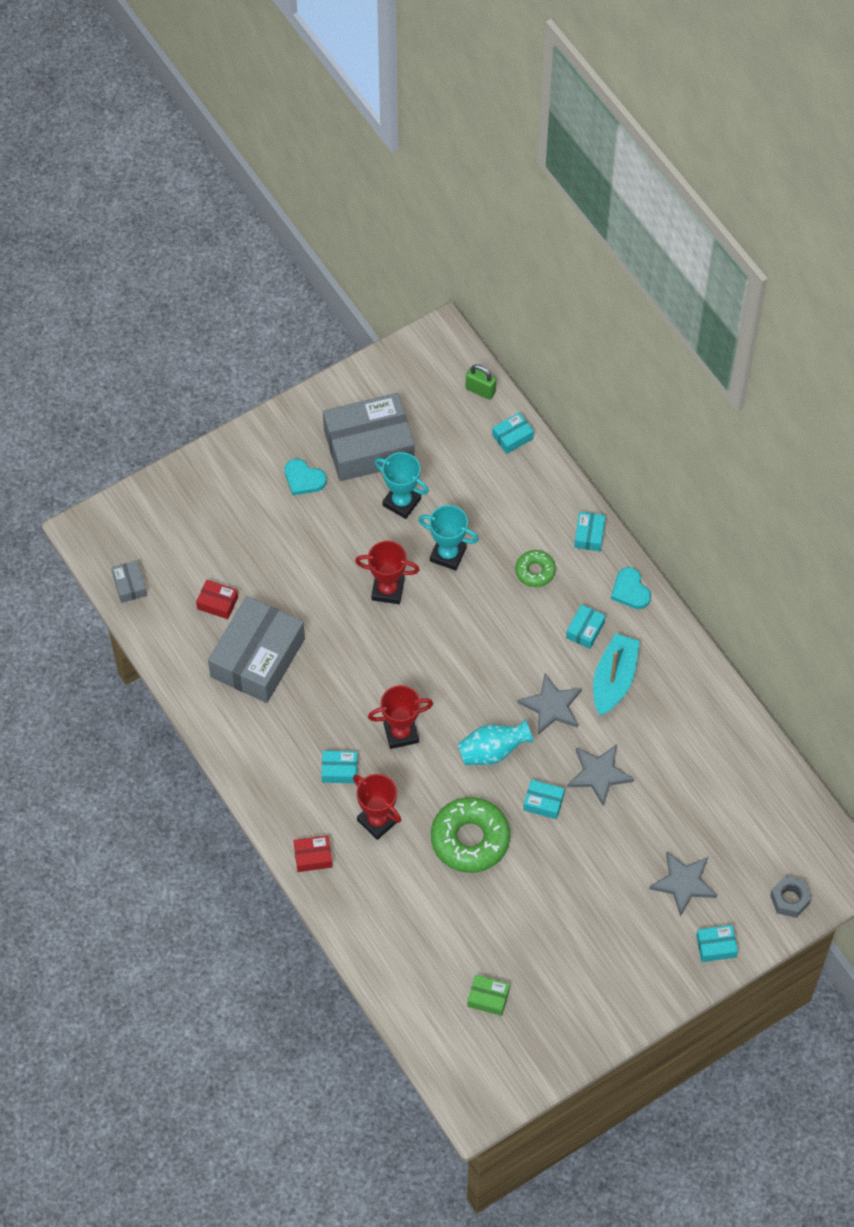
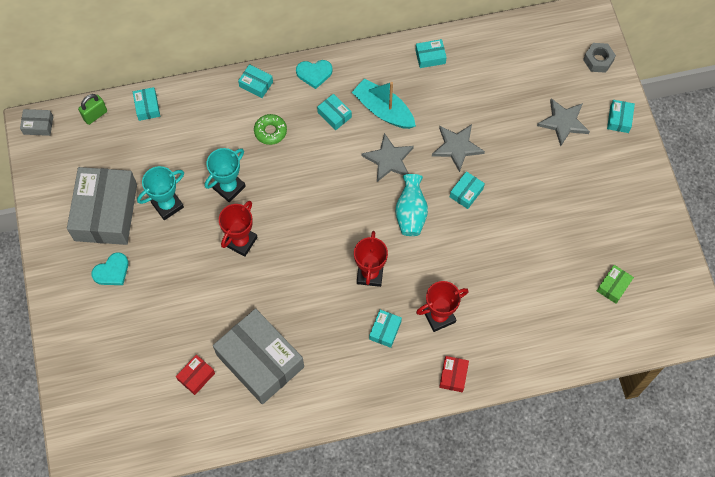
camera: 70 degrees left, 5 degrees up
grey box [111,560,147,603] -> grey box moved to [20,109,53,136]
green donut [431,797,510,873] -> none
none -> turquoise box [415,39,447,68]

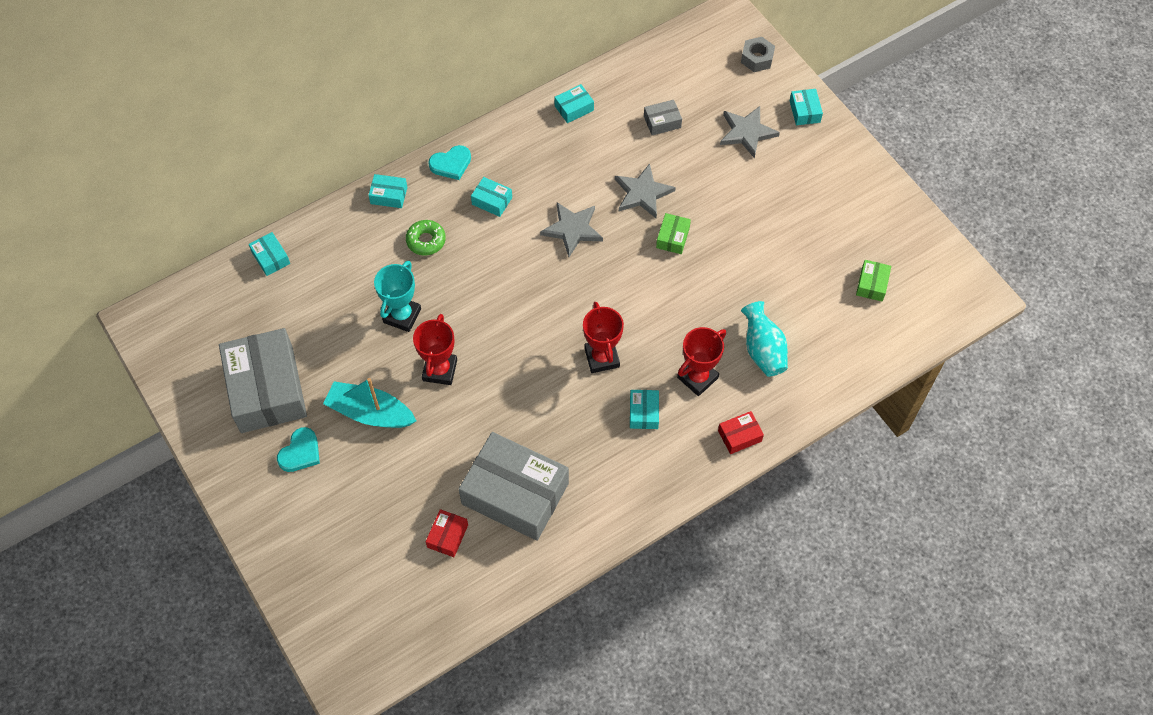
camera: 20 degrees left, 5 degrees down
grey box [20,109,53,136] -> grey box moved to [644,100,682,135]
green padlock [78,94,107,125] -> none
turquoise trophy [137,166,184,220] -> none
turquoise boat [352,78,416,129] -> turquoise boat moved to [323,378,416,428]
turquoise vase [395,174,428,236] -> turquoise vase moved to [741,301,788,377]
red box [439,356,469,392] -> red box turned 75 degrees clockwise [718,411,764,454]
turquoise box [450,171,485,209] -> green box [656,213,691,254]

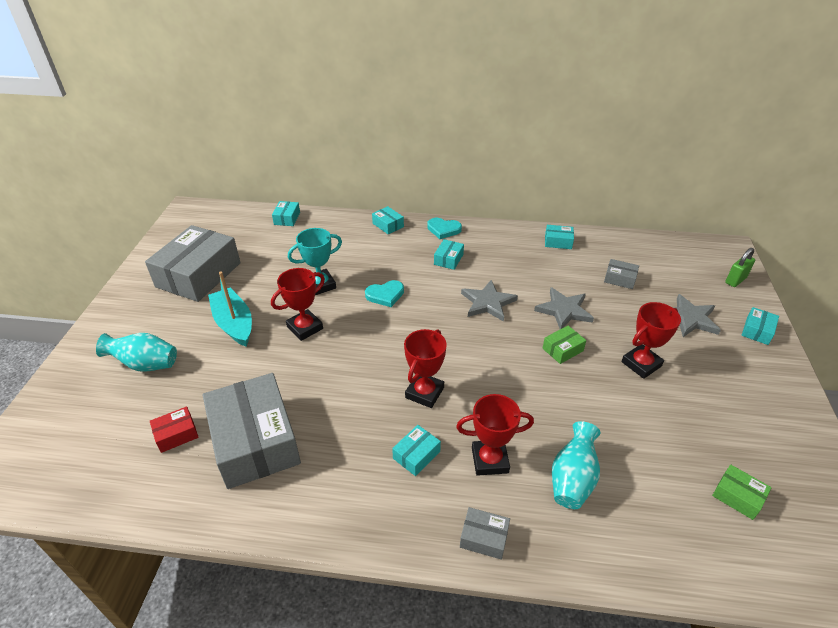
camera: 40 degrees right, 20 degrees down
turquoise heart [277,427,320,472] -> turquoise heart moved to [365,280,404,307]
green donut [406,220,446,256] -> none
turquoise box [471,177,512,217] -> turquoise box turned 45 degrees clockwise [434,239,464,270]
red box [718,411,764,454] -> grey box [460,507,510,560]
grey nut [741,37,775,72] -> green padlock [725,248,755,287]
green box [856,260,891,301] -> green box turned 75 degrees clockwise [712,464,772,520]
none -> turquoise vase [96,333,177,372]
none -> red trophy [621,302,681,379]

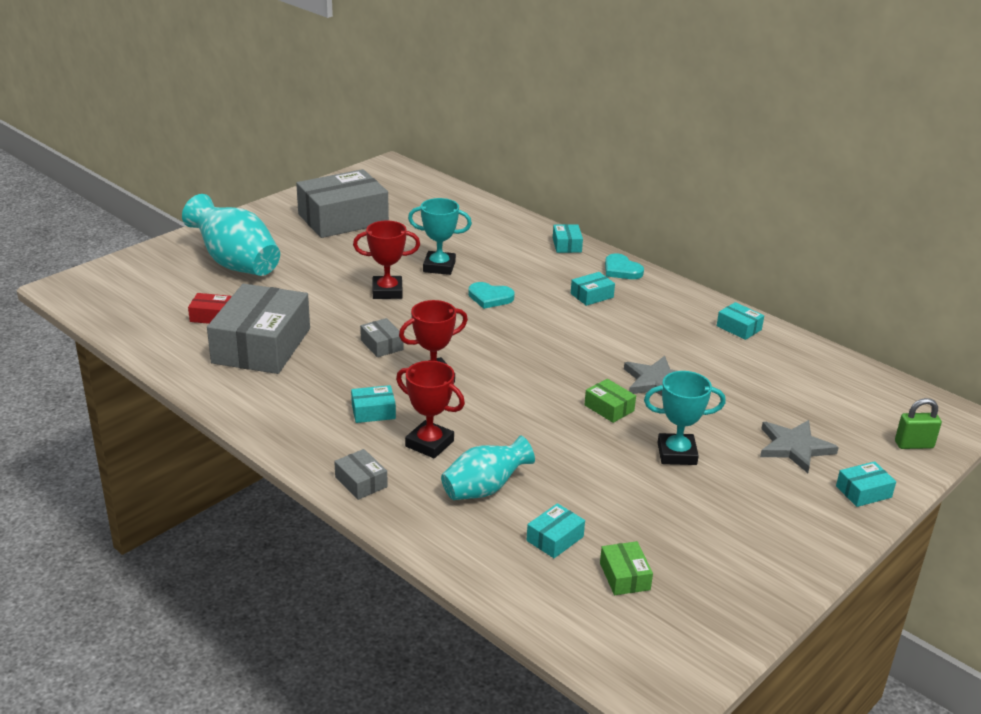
camera: 35 degrees right, 10 degrees down
turquoise vase [96,333,177,372] -> turquoise vase [182,194,280,276], size x1.58
turquoise boat [208,272,252,347] -> none
turquoise box [272,201,300,226] -> turquoise box moved to [527,503,585,558]
grey star [461,280,518,322] -> none
green box [542,326,586,364] -> green box turned 45 degrees clockwise [585,379,636,423]
grey box [604,259,639,289] -> grey box moved to [360,318,404,357]
red trophy [621,302,681,379] -> turquoise trophy [644,371,726,465]

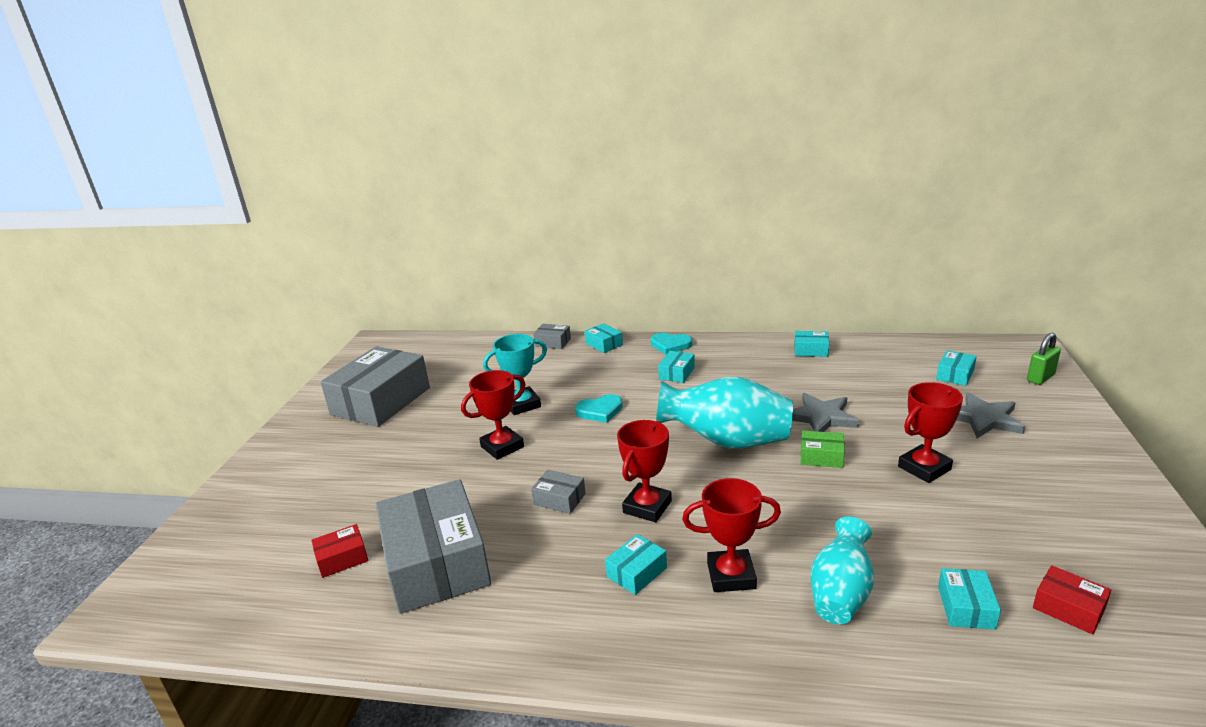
camera: 30 degrees left, 5 degrees down
turquoise vase [182,194,280,276] -> turquoise vase moved to [656,377,793,449]
grey box [334,449,388,500] -> grey box moved to [533,324,571,349]
green box [600,541,653,595] -> red box [1033,565,1111,635]
turquoise trophy [644,371,726,465] -> red trophy [898,382,963,483]
turquoise box [836,461,896,507] -> turquoise box moved to [936,350,977,386]

